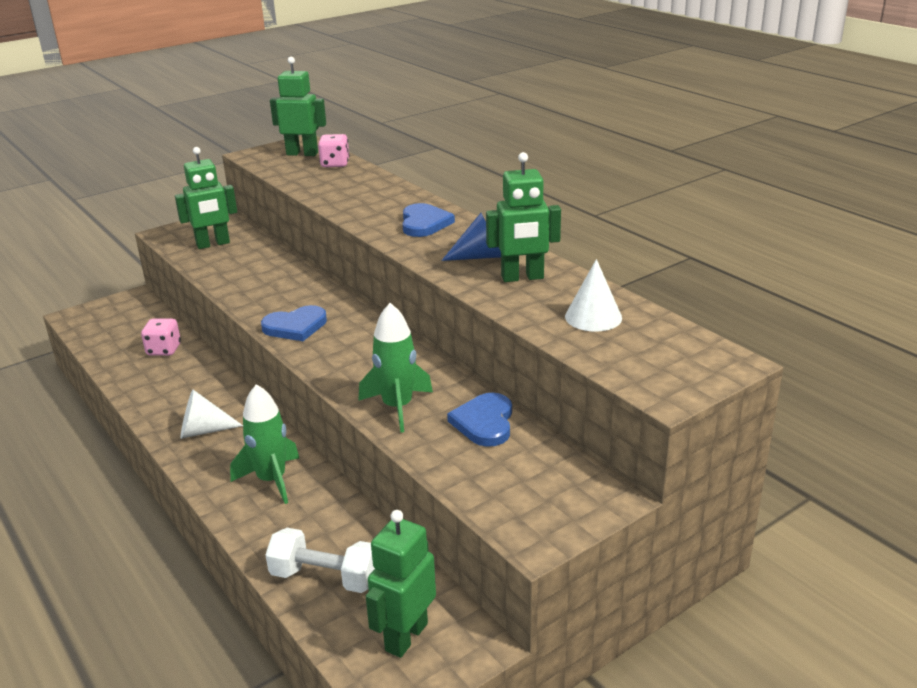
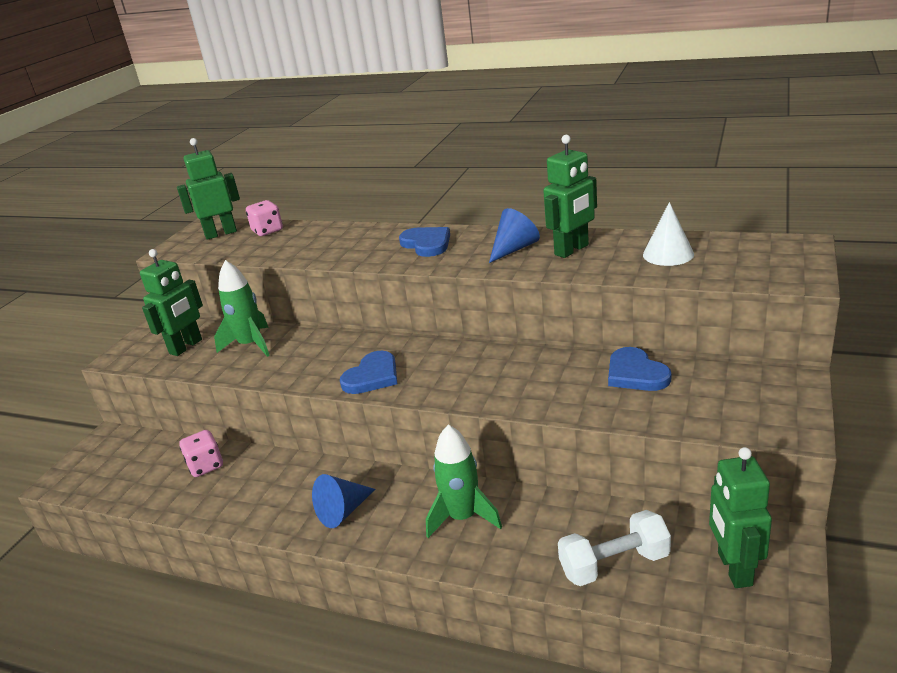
camera: 30 degrees left, 0 degrees up
white cone [181,390,243,439] -> blue cone [312,474,375,528]
green rocket [358,303,433,433] -> green rocket moved to [214,260,270,357]

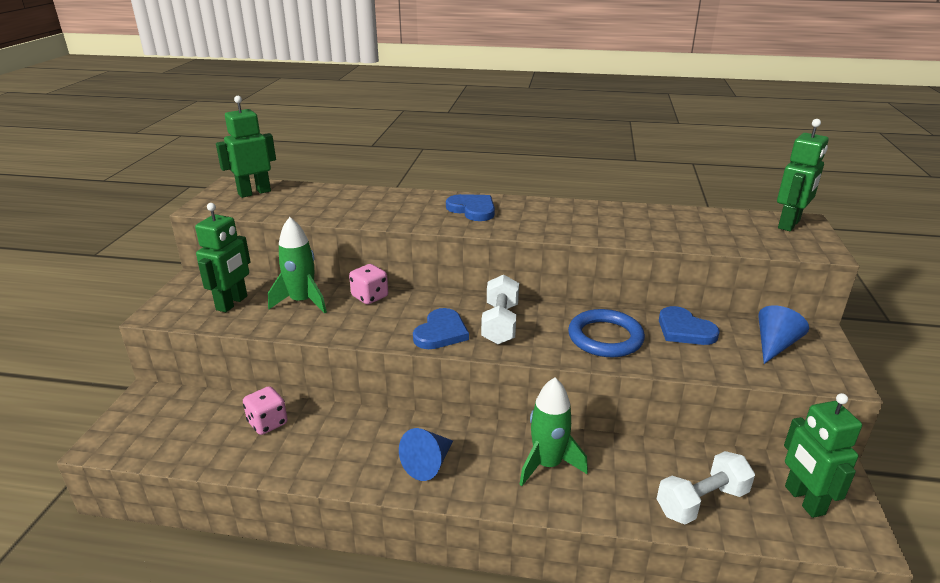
camera: 15 degrees left, 0 degrees up
pink dice [246,200,283,236] -> pink dice moved to [349,264,388,304]
blue cone [489,208,540,263] -> blue cone moved to [758,305,809,364]
green robot [543,135,597,258] -> green robot moved to [777,119,829,231]
white cone [643,202,694,266] -> none
none -> white dumbbell [481,275,519,344]
none -> blue ring [568,309,645,357]

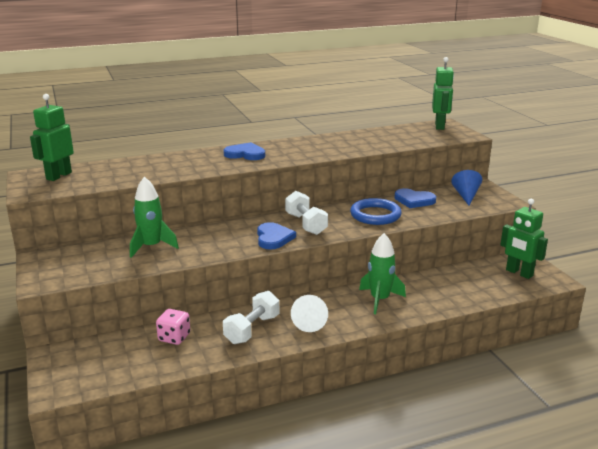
camera: 30 degrees left, 5 degrees down
green robot [195,203,250,313] -> none
pink dice [349,264,388,304] -> none
blue cone [399,428,453,481] -> white cone [291,295,328,332]
white dumbbell [657,451,755,524] -> white dumbbell moved to [223,291,279,344]

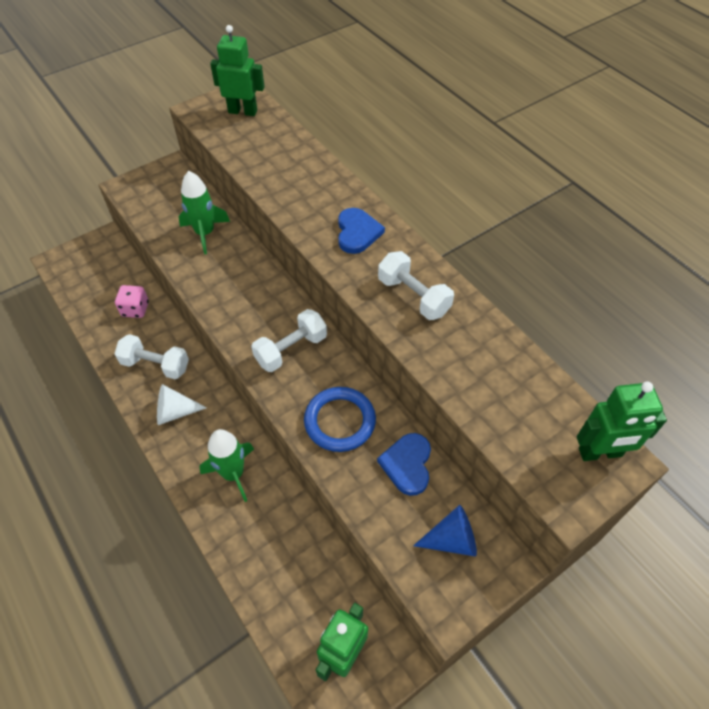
camera: 75 degrees right, 30 degrees up
blue heart [257,222,296,249] -> none
none -> white dumbbell [378,251,454,320]

